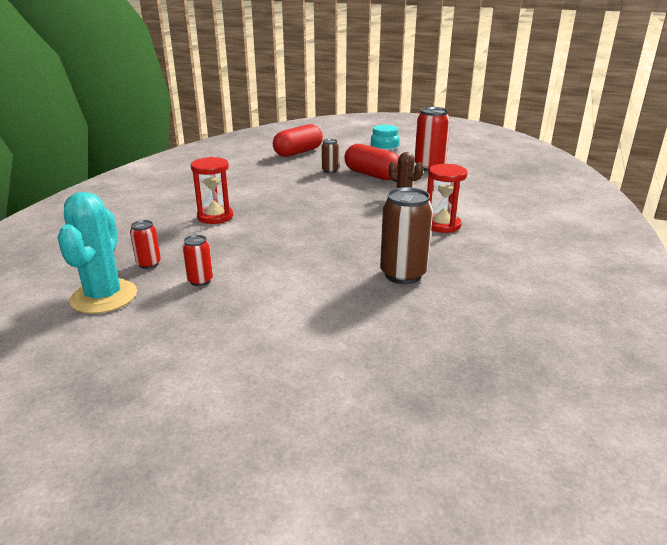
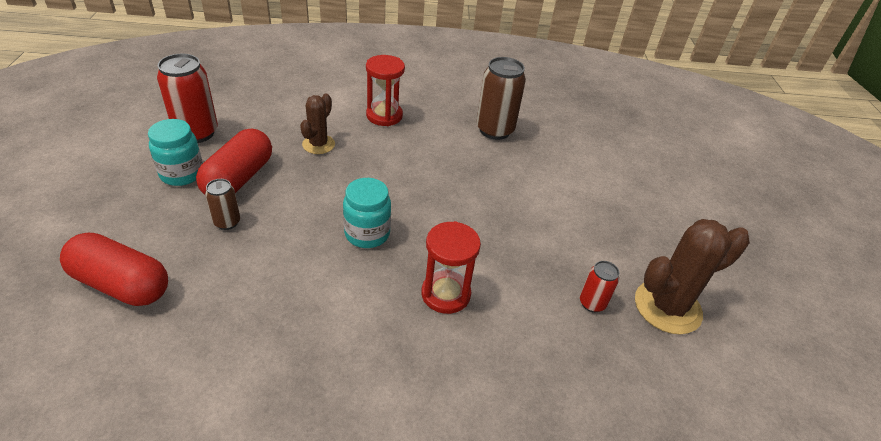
camera: 115 degrees left, 15 degrees up
turquoise cactus [57,192,137,314] -> brown cactus [635,219,750,335]
red can [183,235,213,286] -> none
none -> turquoise jar [343,178,391,248]

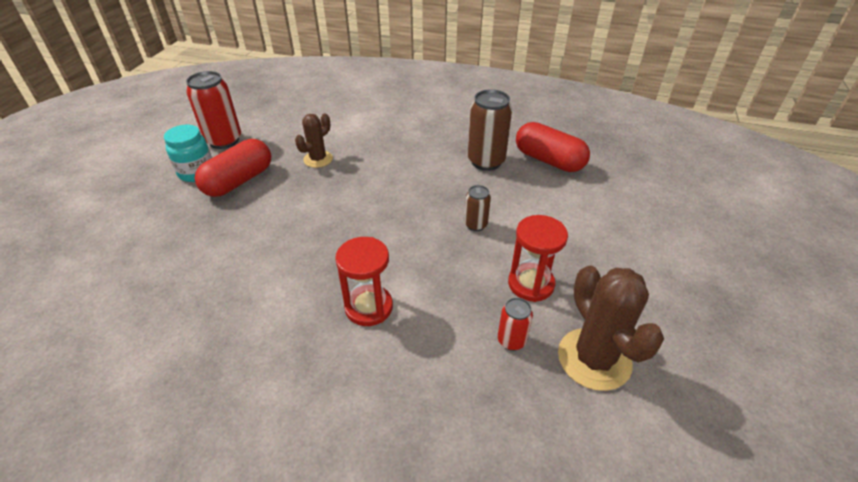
camera: 20 degrees right, 0 degrees up
red capsule [60,233,168,306] -> red capsule moved to [516,122,590,172]
brown can [205,179,240,230] -> brown can moved to [464,185,491,231]
turquoise jar [343,178,391,248] -> none
red hourglass [366,55,405,126] -> red hourglass moved to [508,215,568,302]
brown cactus [635,219,750,335] -> brown cactus turned 75 degrees clockwise [558,266,664,391]

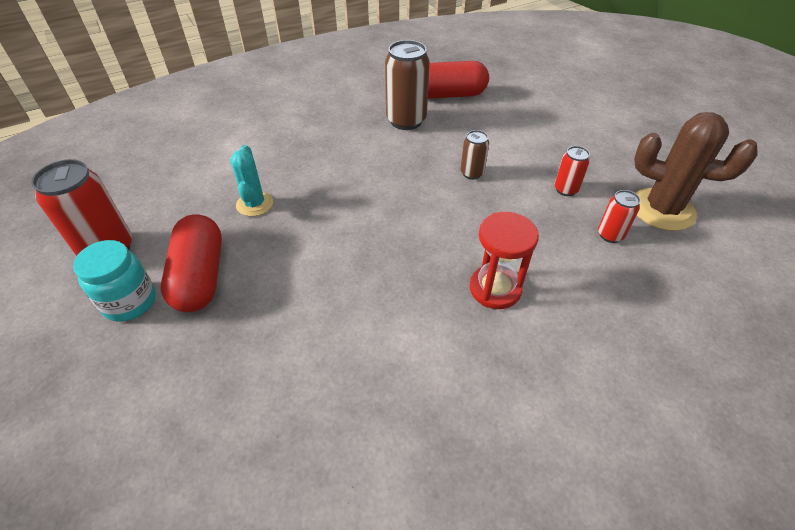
camera: 45 degrees left, 5 degrees up
brown cactus [295,113,333,168] -> turquoise cactus [230,145,273,216]
red hourglass [508,215,568,302] -> red can [554,146,590,196]

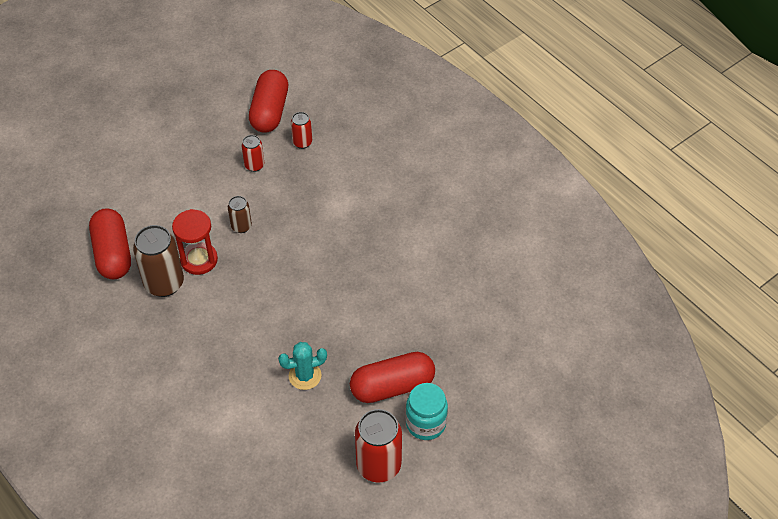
camera: 100 degrees left, 5 degrees up
red hourglass [470,212,539,309] -> red hourglass moved to [172,209,218,275]
brown cactus [634,112,758,231] -> red capsule [249,70,288,133]

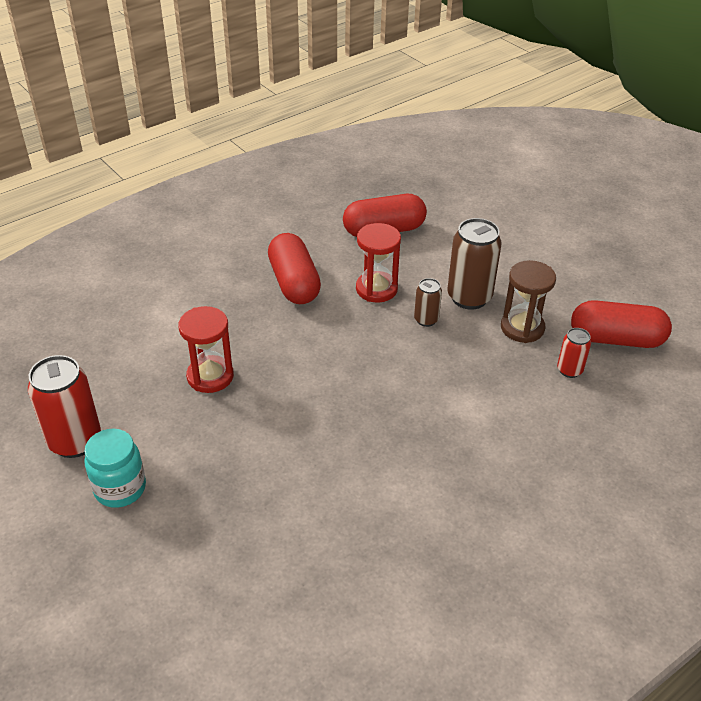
camera: 90 degrees right, 10 degrees down
brown can [133,225,184,297] -> brown can moved to [447,218,502,310]
red can [241,135,264,172] -> brown hourglass [501,260,556,343]
turquoise cactus [278,342,327,390] -> red hourglass [178,306,234,393]
red capsule [350,352,435,403] -> red capsule moved to [268,233,321,304]

